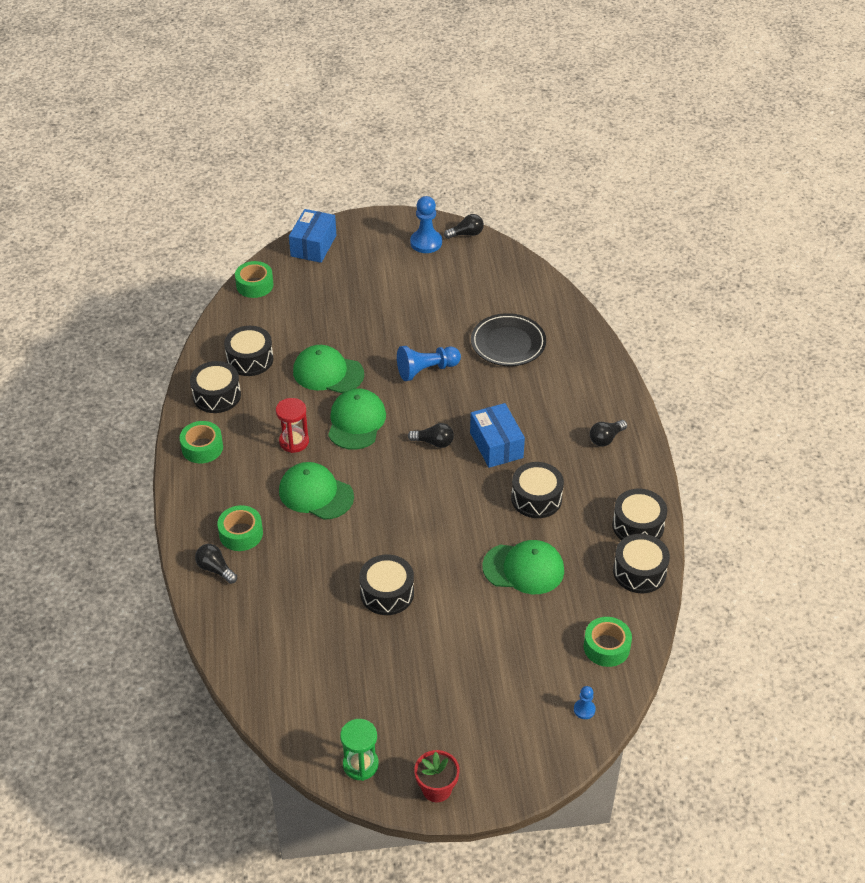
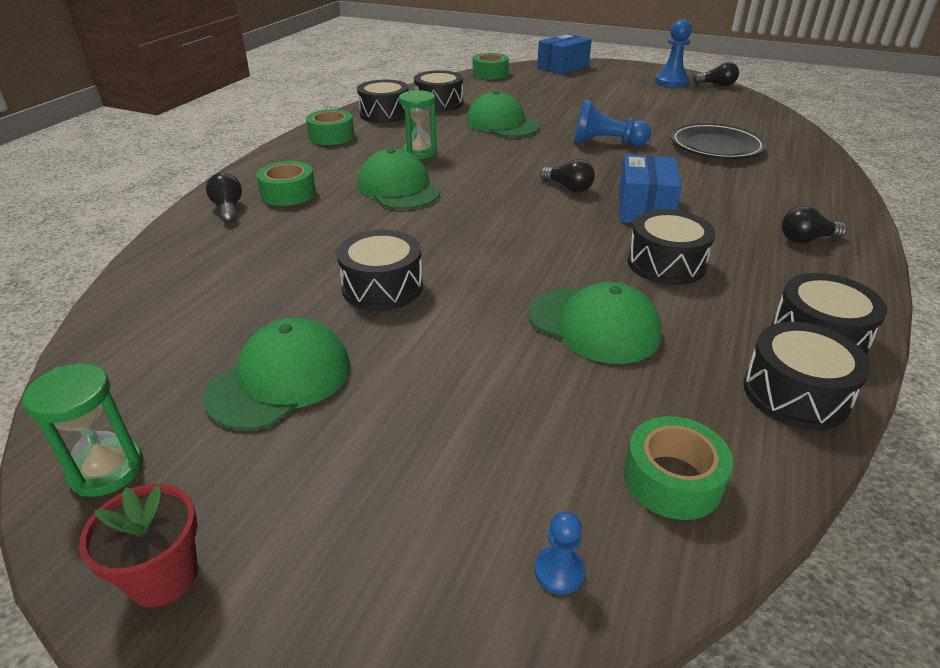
camera: 30 degrees right, 10 degrees down
red hourglass [276,398,309,453] -> green hourglass [399,90,437,159]
green cap [328,388,386,450] -> green cap moved to [202,318,350,430]

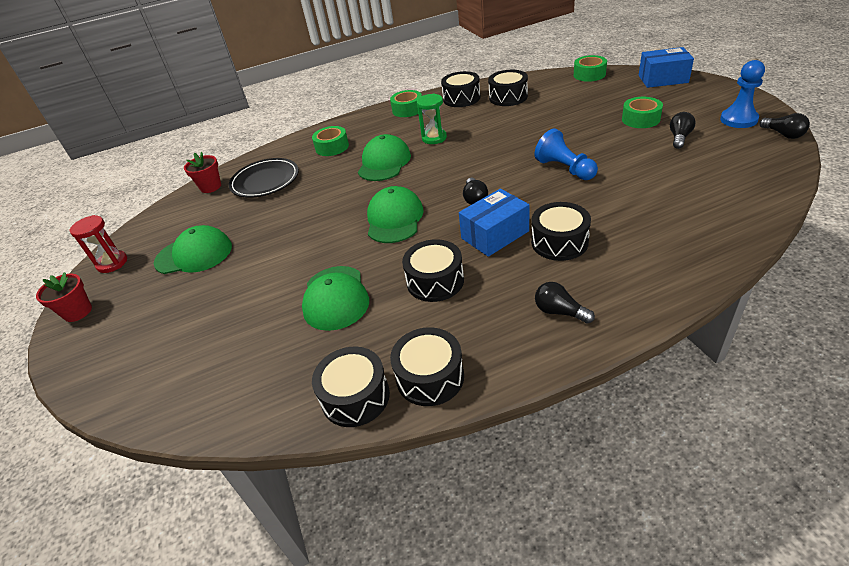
camera: 50 degrees right, 5 degrees up
green hourglass [22,363,144,497] -> red hourglass [69,215,127,273]
black light bulb [206,173,242,223] -> black light bulb moved to [670,112,696,149]
black drum [337,230,423,311] -> black drum moved to [531,202,591,261]
green cap [466,91,540,137] -> green cap moved to [367,186,424,243]
blue pawn [535,511,585,595] -> none
green tape [624,416,733,520] -> green tape moved to [622,97,663,128]
black plate [671,123,766,159] -> black plate moved to [229,158,299,198]
none -> red flower pot [184,152,221,193]

